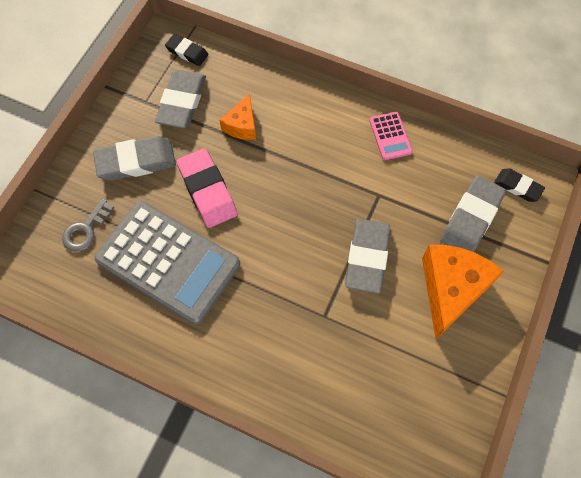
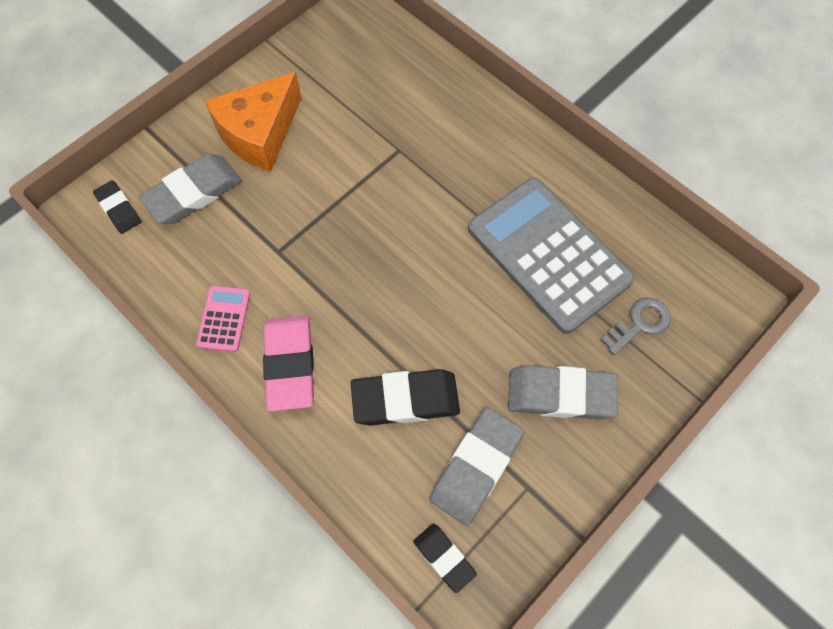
camera: 160 degrees left, 0 degrees up
pink eraser [177,148,237,228] -> pink eraser moved to [263,315,314,411]
orange cheese [220,94,256,140] -> black eraser [351,369,460,426]
grey eraser [345,218,391,294] -> none

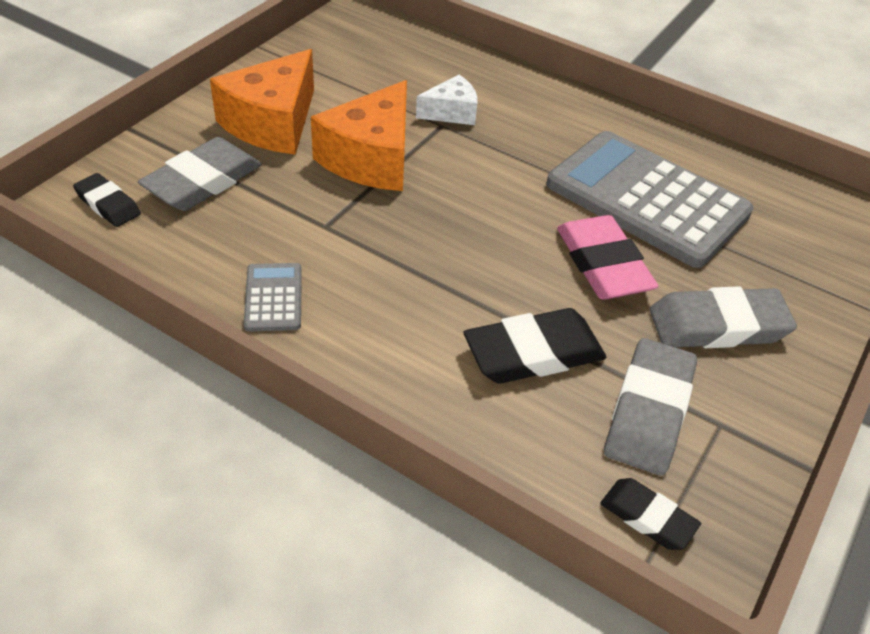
camera: 15 degrees left, 20 degrees down
pink calculator [196,286,250,352] -> grey calculator [244,263,302,332]
pink eraser [263,315,314,411] -> pink eraser moved to [557,215,658,299]
grey key [601,298,671,355] -> none
none -> orange cheese [311,80,407,191]
none -> white cheese [416,75,477,125]

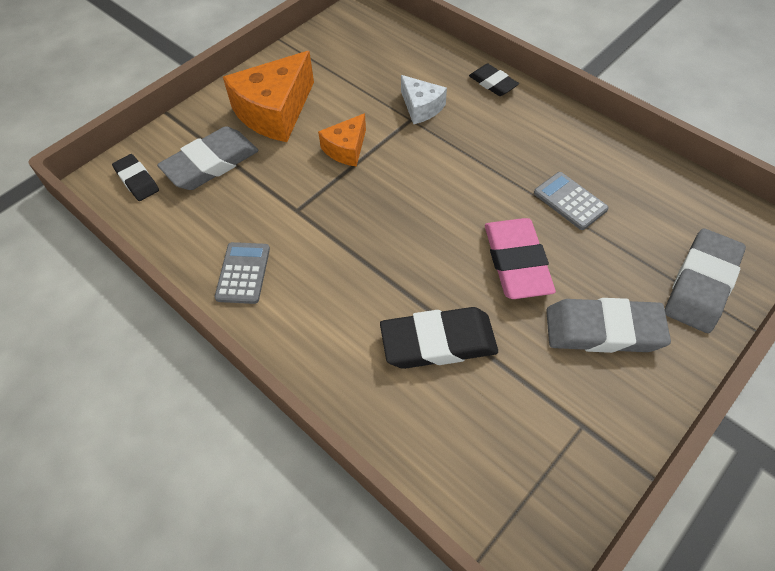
camera: 15 degrees right, 10 degrees up
orange cheese [311,80,407,191] -> orange cheese [318,113,366,167], size x0.55
white cheese [416,75,477,125] -> white cheese turned 60 degrees clockwise [401,75,447,124]
grey calculator [547,131,753,268] -> grey calculator [534,172,609,230], size x0.43
black eraser [600,478,701,550] -> black eraser moved to [469,64,519,96]
grey eraser [604,338,697,475] -> grey eraser moved to [665,228,746,333]

